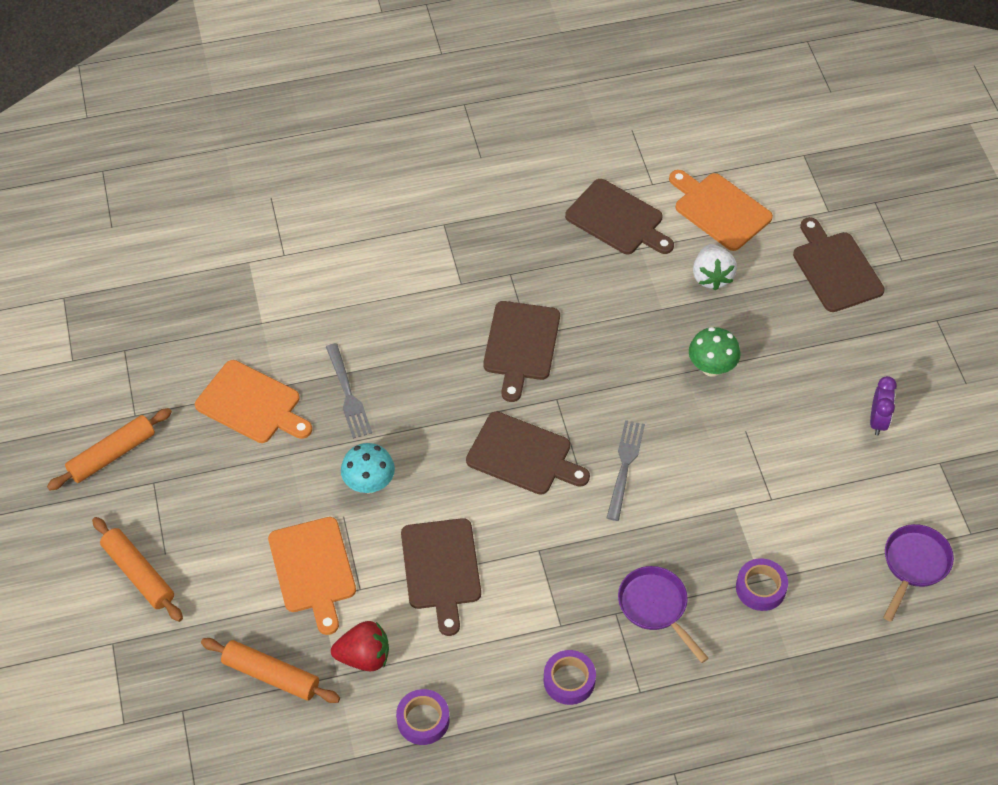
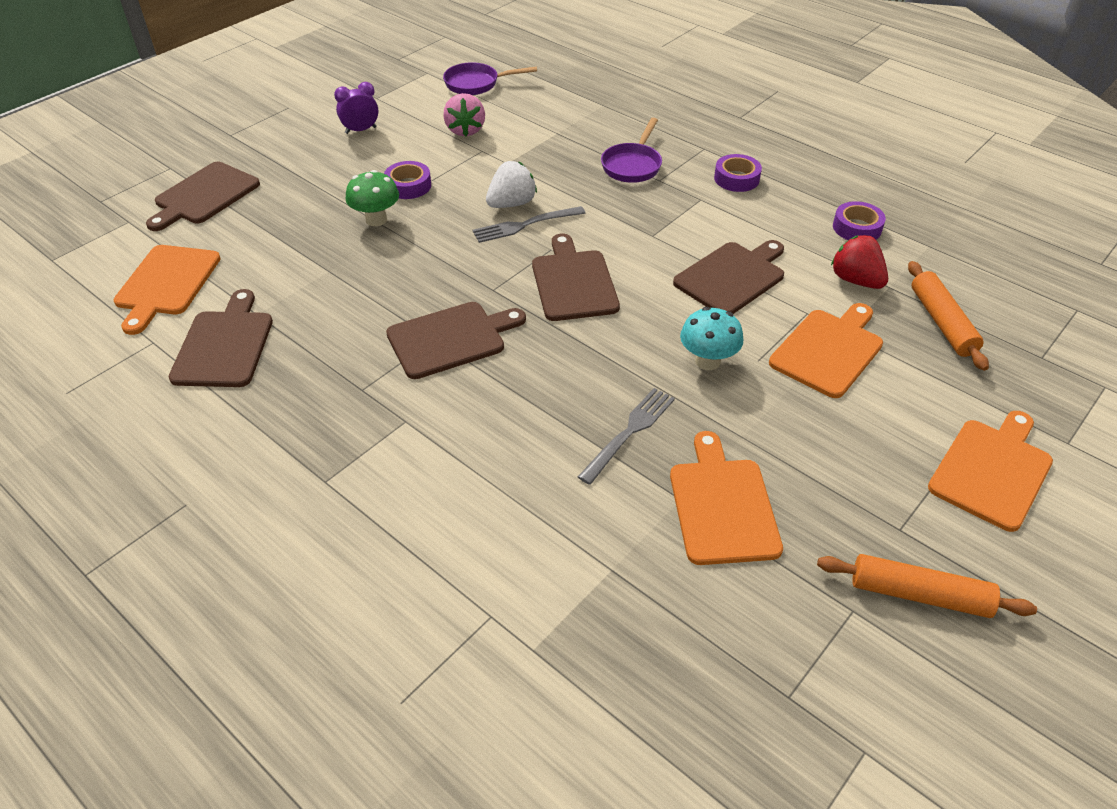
camera: 125 degrees left, 10 degrees down
orange rolling pin [92,517,183,622] -> orange cutting board [928,411,1053,532]
white strawberry [693,244,737,290] -> white strawberry moved to [486,161,537,208]
purple tape [736,558,788,611] -> purple tape moved to [384,161,431,199]
none -> pink strawberry [443,93,485,136]

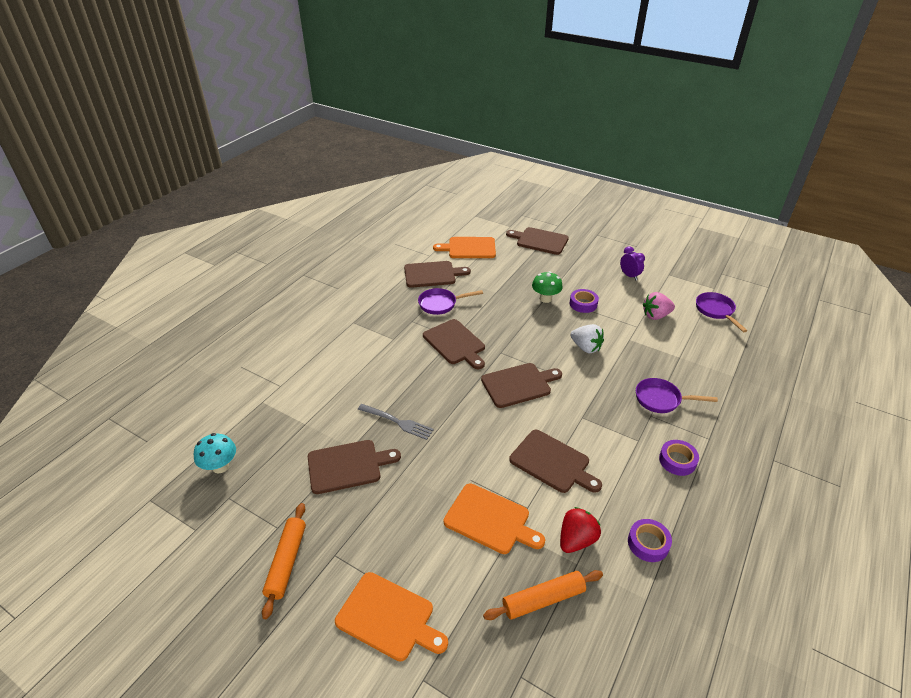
camera: 80 degrees right, 5 degrees down
grey fork [473,206,585,243] -> none
orange cutting board [670,431,783,565] -> brown cutting board [308,440,401,494]
turquoise mushroom [680,307,743,370] -> turquoise mushroom moved to [193,433,236,474]
none -> purple pan [418,288,483,315]

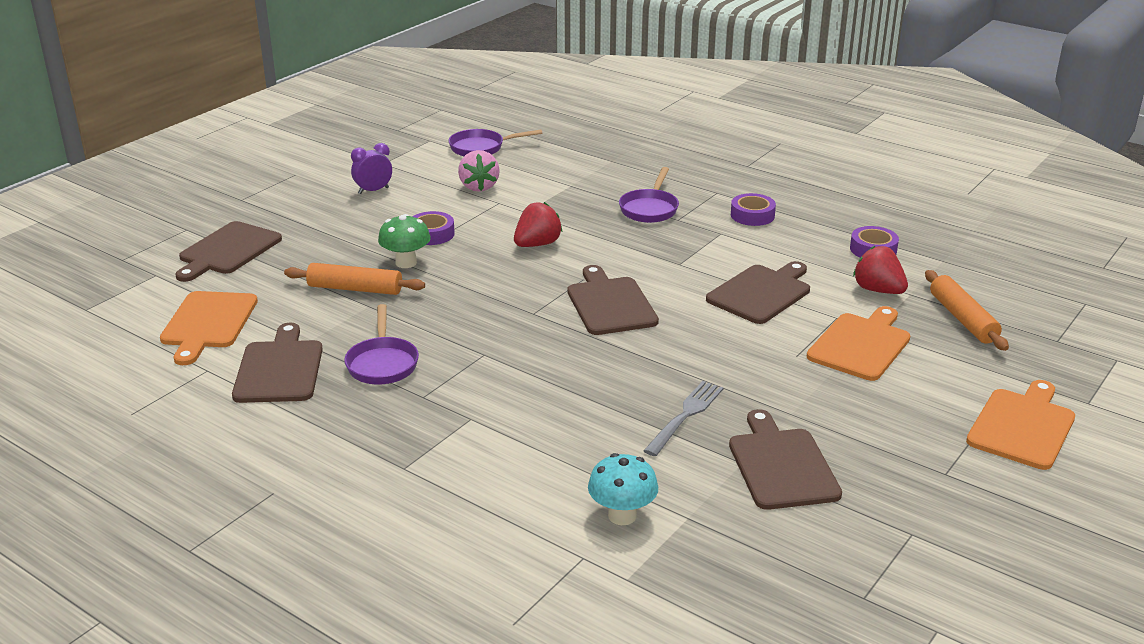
camera: 85 degrees left, 10 degrees down
turquoise mushroom [193,433,236,474] -> turquoise mushroom moved to [588,453,658,525]
orange rolling pin [262,503,306,619] -> orange rolling pin moved to [284,263,425,295]
brown cutting board [423,319,485,369] -> none
white strawberry [570,324,604,353] -> red strawberry [514,202,563,247]

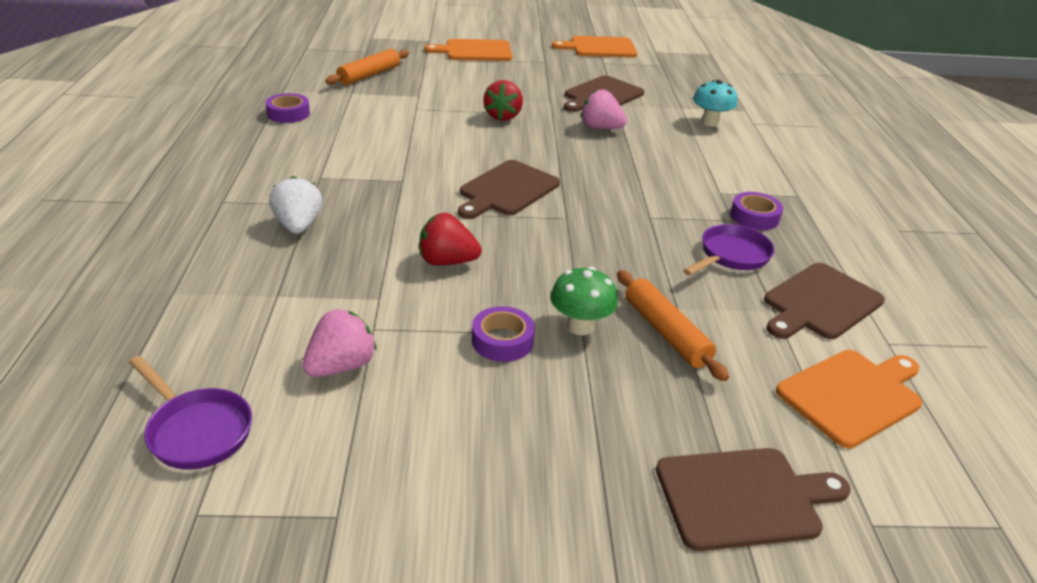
camera: 130 degrees left, 5 degrees up
purple clock [351,143,392,194] -> none
purple pan [619,167,679,223] -> white strawberry [269,176,322,234]
grey fork [644,381,723,456] -> pink strawberry [581,89,627,129]
brown cutting board [706,261,810,324] -> none
purple tape [731,193,776,226] -> purple tape moved to [730,192,783,230]
orange cutting board [807,306,910,381] -> orange cutting board moved to [552,36,638,58]
red strawberry [853,246,908,294] -> red strawberry moved to [483,80,523,121]

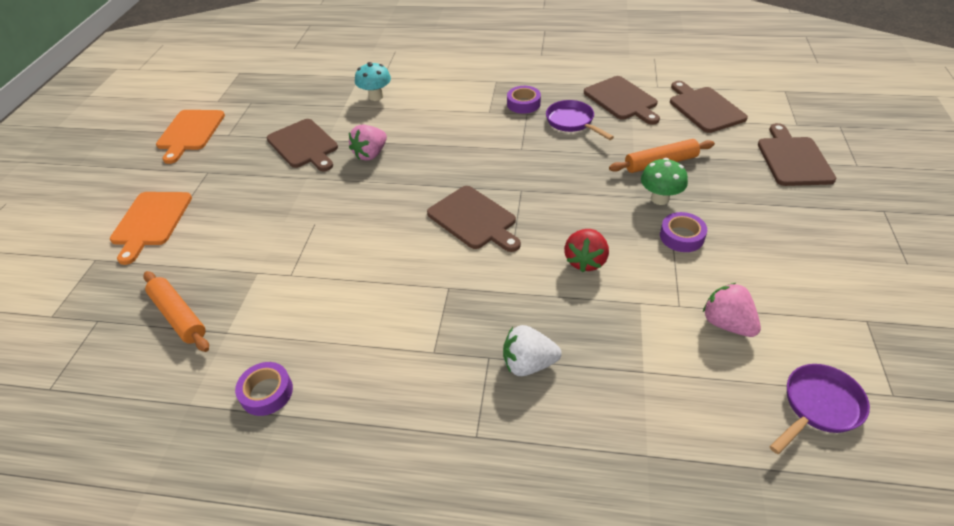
camera: 75 degrees left, 10 degrees up
red strawberry [483,80,523,121] -> none
orange cutting board [776,350,922,448] -> brown cutting board [670,81,748,133]

